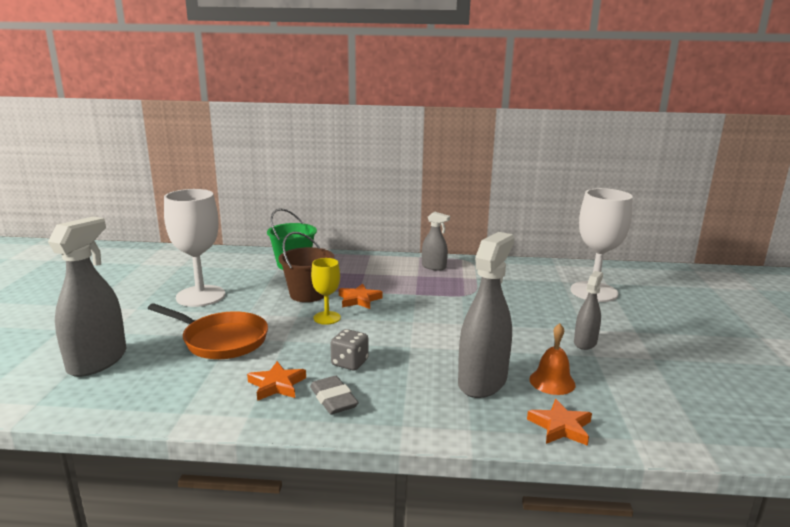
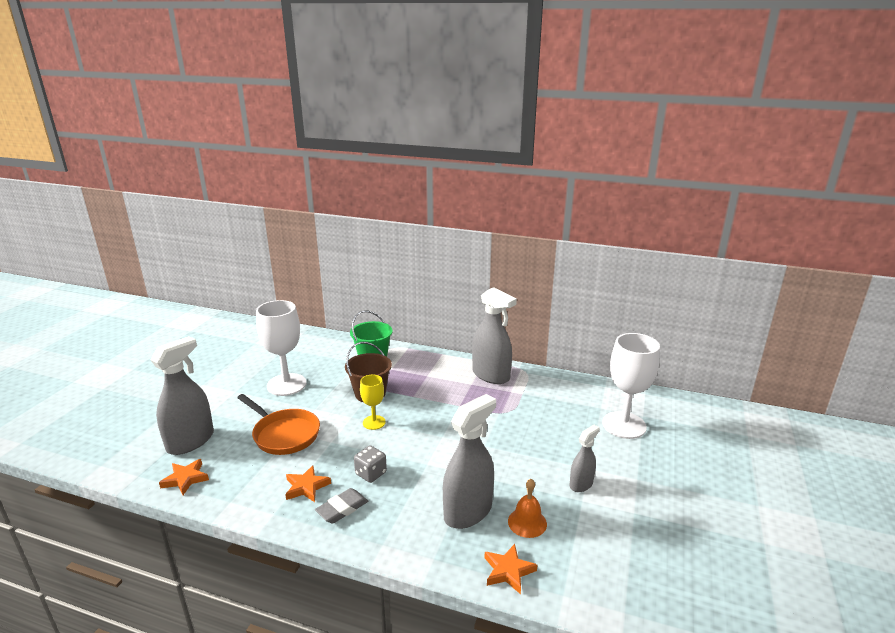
camera: 15 degrees right, 5 degrees up
grey eraser [310,376,359,414] -> grey eraser turned 60 degrees clockwise [315,488,368,524]
orange star [339,284,383,309] -> orange star moved to [159,459,209,495]
grey spray bottle [422,211,450,271] -> grey spray bottle [472,287,517,384], size x1.83

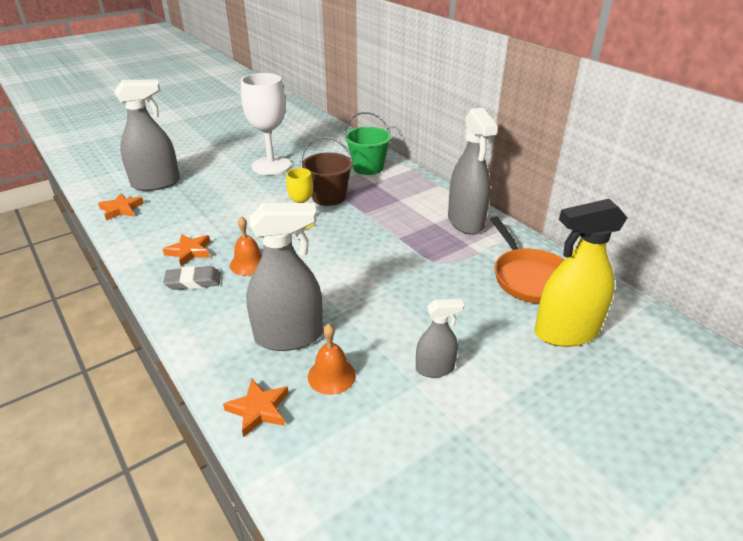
camera: 35 degrees right, 10 degrees up
orange pan [237,394,320,455] -> orange pan moved to [490,216,564,304]
grey dice [354,446,387,483] -> orange bell [230,216,262,276]
white goblet [602,333,660,439] -> yellow spray bottle [535,199,627,347]

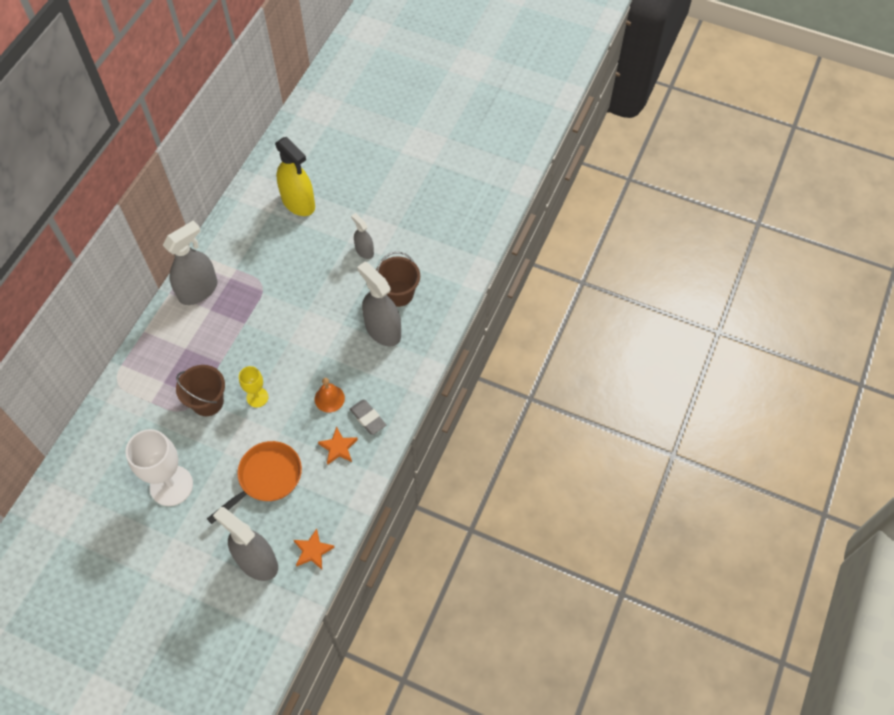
camera: 120 degrees left, 25 degrees up
orange star [223,379,289,438] -> none
orange bell [308,323,356,395] -> brown bucket [376,252,420,307]
green bucket [344,112,392,175] -> none
orange pan [490,216,564,304] -> orange pan moved to [207,441,302,524]

